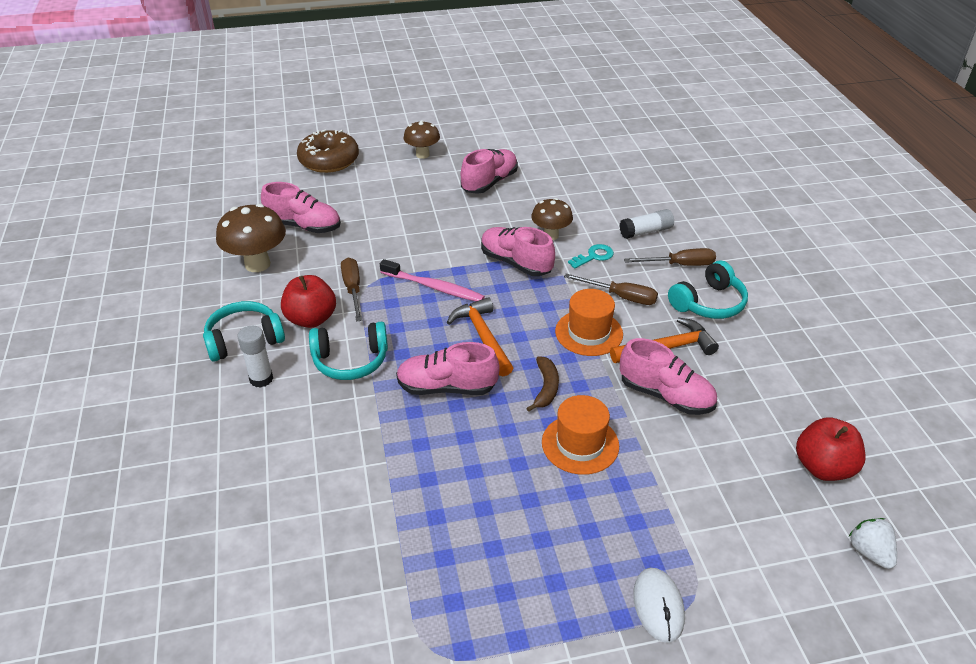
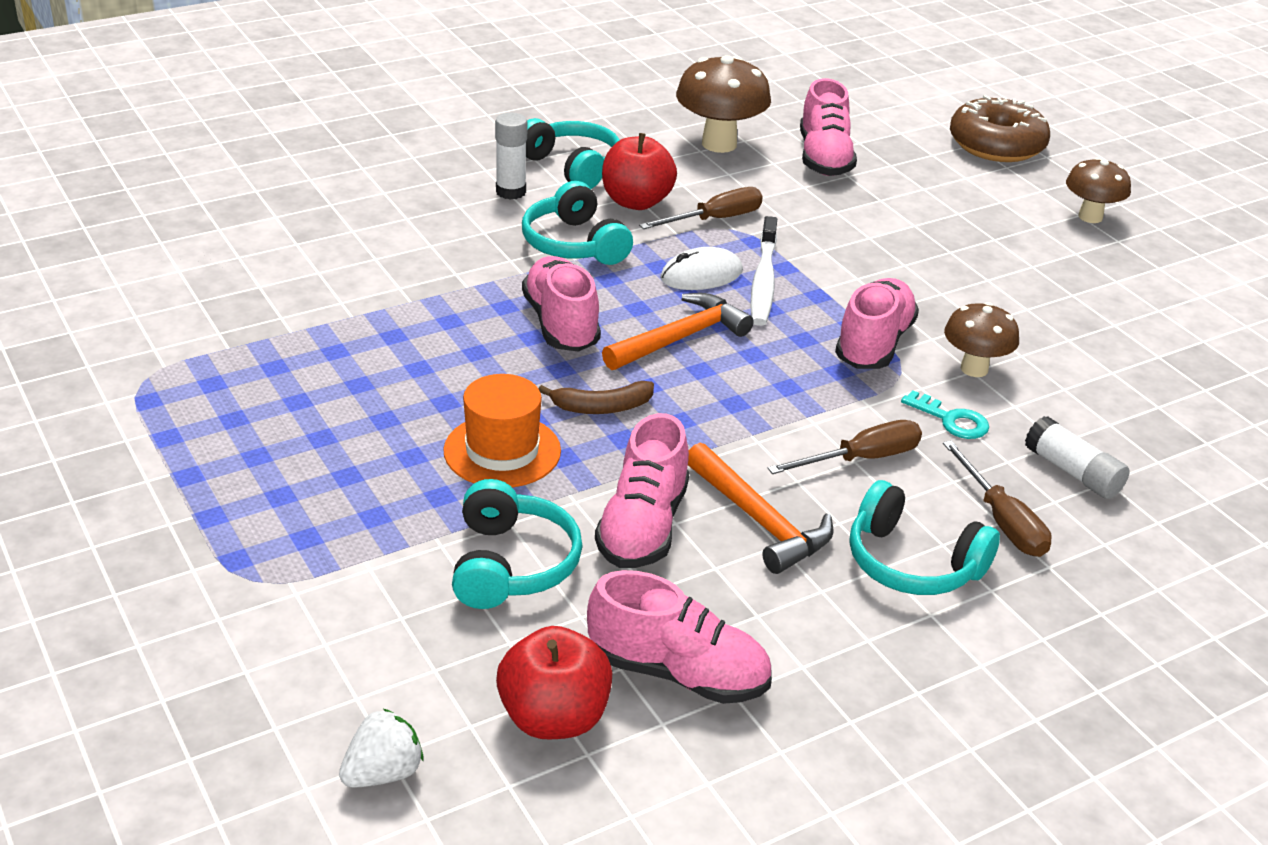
camera: 70 degrees right, 5 degrees down
pink toothbrush [380,259,485,301] -> white toothbrush [750,216,777,326]
pink shoe [461,149,518,194] -> pink shoe moved to [587,570,772,704]
orange hat [555,289,623,356] -> none
brown screwdriver [564,274,658,305] -> brown screwdriver turned 120 degrees counterclockwise [768,420,922,474]
white mouse [633,568,685,643] -> white mouse moved to [660,247,743,290]
none -> turquoise headphones [452,479,583,609]

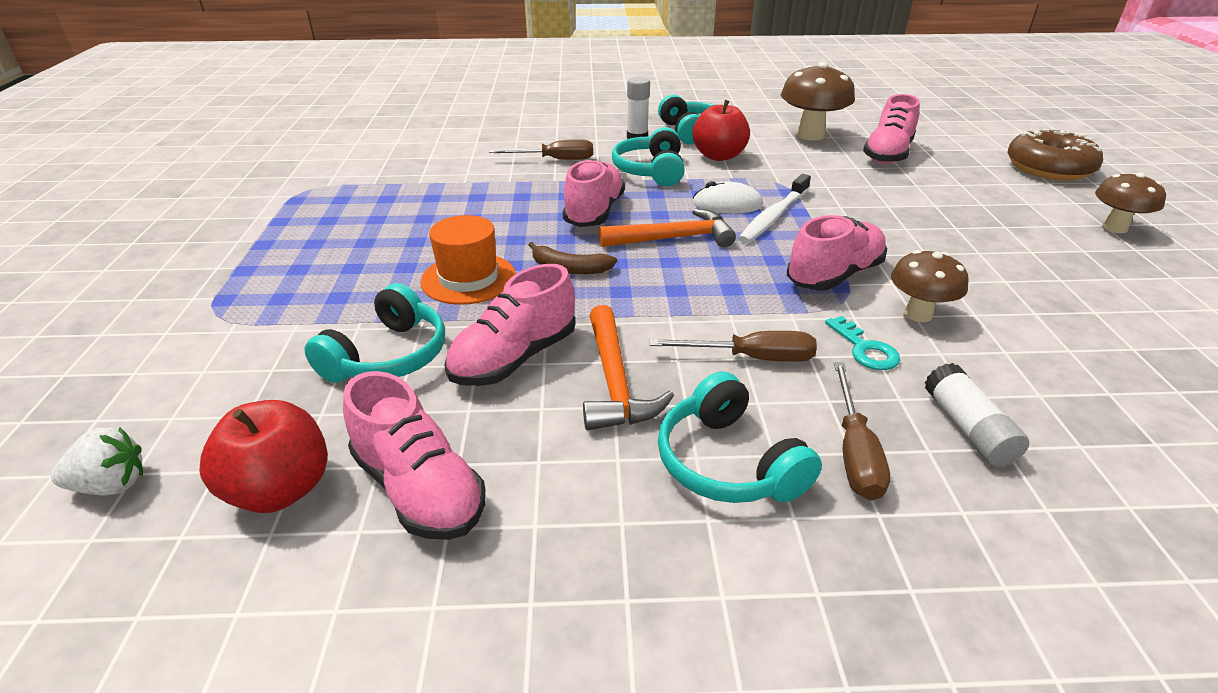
camera: 30 degrees right, 0 degrees up
brown screwdriver [639,187,763,229] -> brown screwdriver moved to [489,139,593,160]

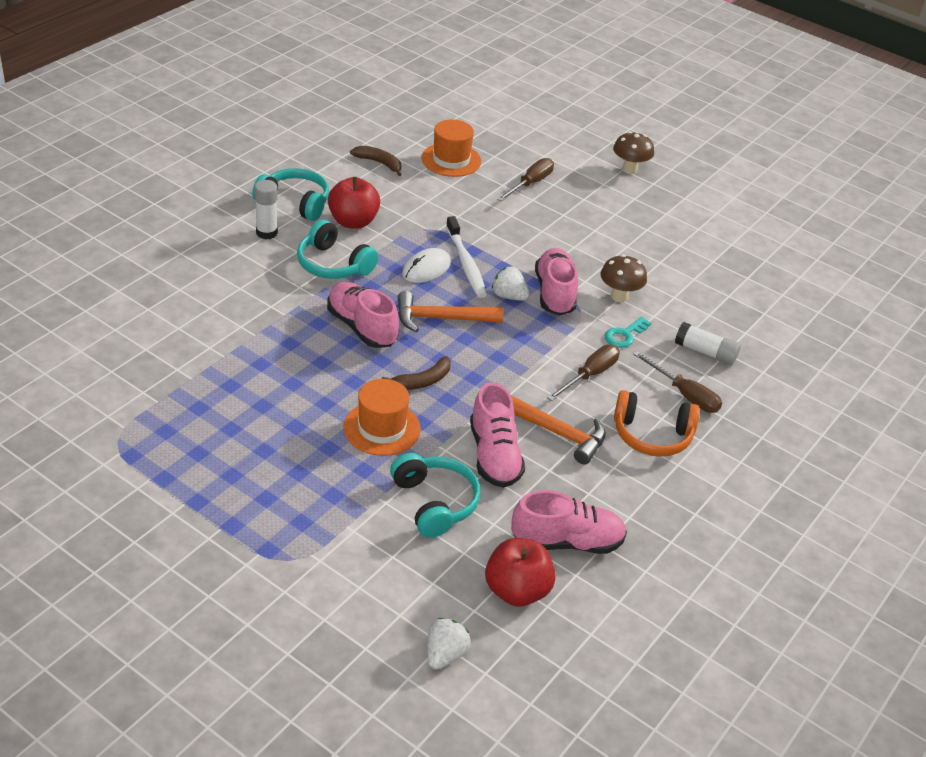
camera: 55 degrees left, 5 degrees up
brown screwdriver [489,139,593,160] -> brown screwdriver moved to [497,158,554,202]
orange hammer [599,209,736,247] -> orange hammer turned 120 degrees counterclockwise [398,291,503,332]
turquoise headphones [658,372,822,503] -> orange headphones [614,390,700,457]
brown mushroom [781,62,855,141] -> brown banana [350,146,402,176]
turquoise key [825,316,900,370] -> turquoise key turned 120 degrees clockwise [605,316,651,348]
pink shoe [863,94,920,164] -> orange hat [422,119,481,177]
brown donut [1007,127,1103,181] -> none
none -> white strawberry [492,266,530,301]

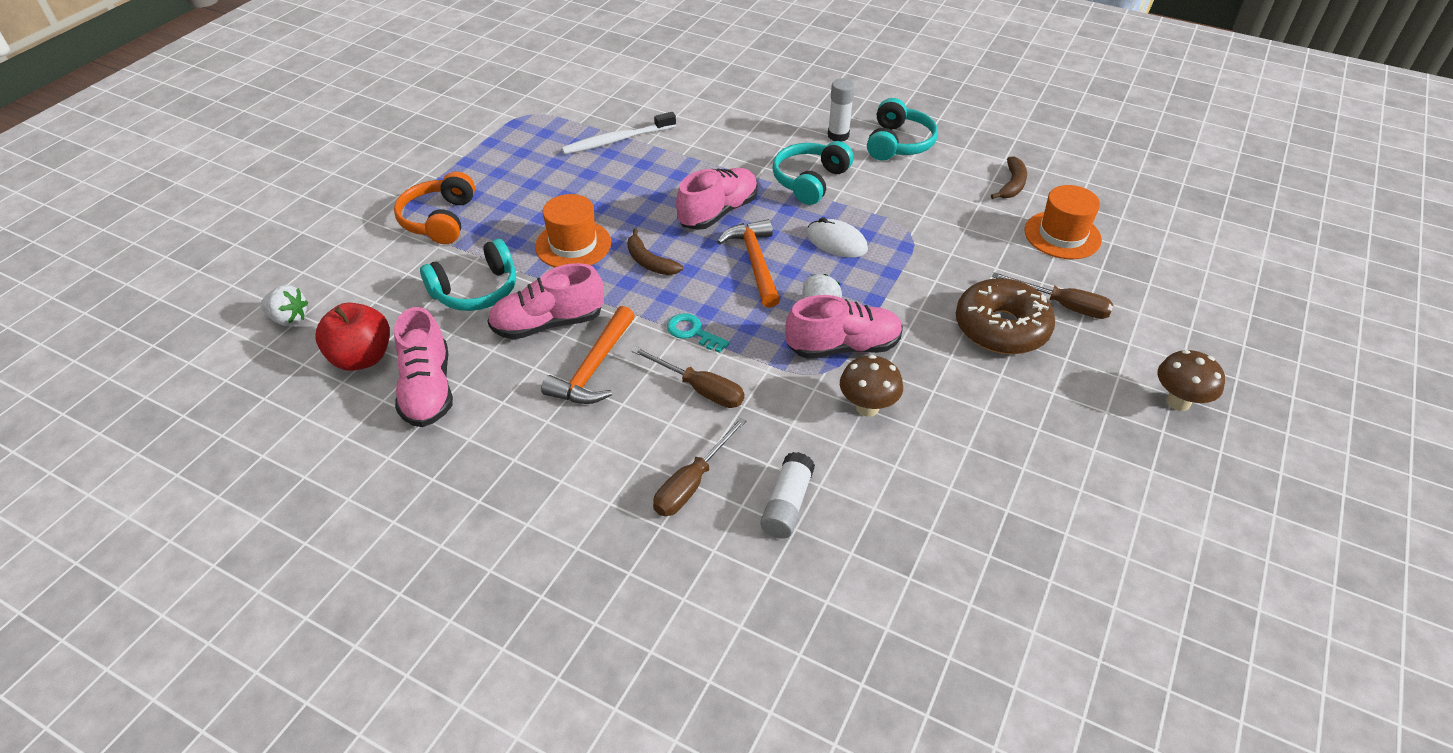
camera: 85 degrees right, 5 degrees up
red apple [328,177,380,229] -> none
white toothbrush [446,216,487,298] -> white toothbrush moved to [561,112,676,154]
turquoise key [605,316,651,348] -> turquoise key moved to [667,313,730,353]
orange headphones [614,390,700,457] -> orange headphones moved to [394,172,475,244]
none -> brown donut [956,278,1055,354]

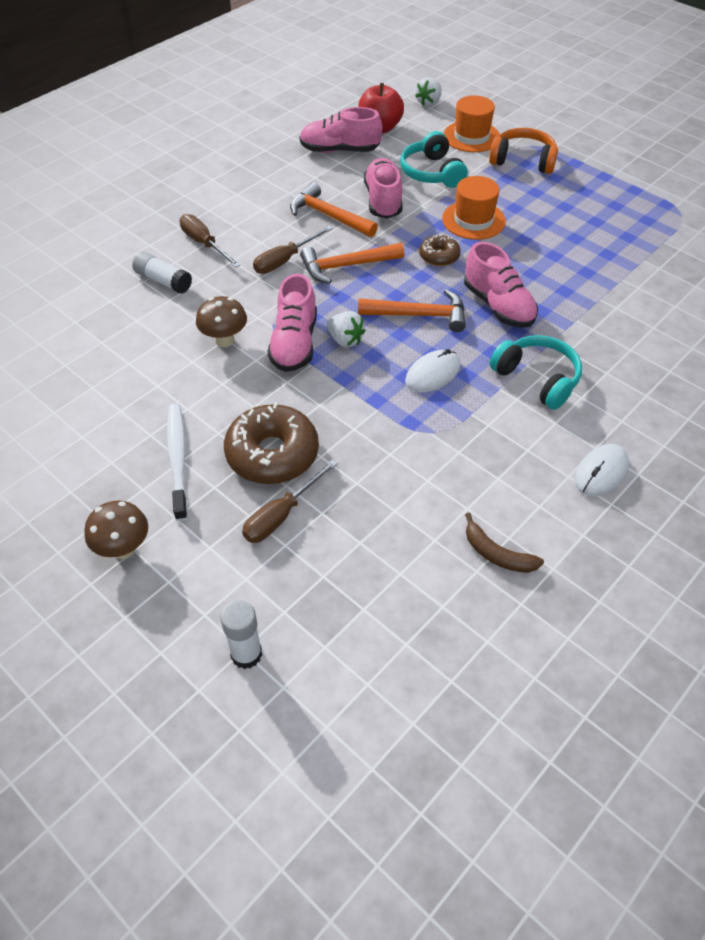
camera: 105 degrees right, 5 degrees up
white toothbrush [561,112,676,154] -> white toothbrush moved to [167,404,188,521]
brown banana [627,228,683,275] -> brown donut [419,234,461,266]
turquoise key [667,313,730,353] -> orange hammer [300,243,404,284]
white glue stick [828,78,855,142] -> white glue stick moved to [220,600,262,669]
turquoise headphones [867,98,938,161] -> white mouse [575,444,629,497]
orange hat [1025,185,1102,259] -> orange hat moved to [444,95,500,152]

